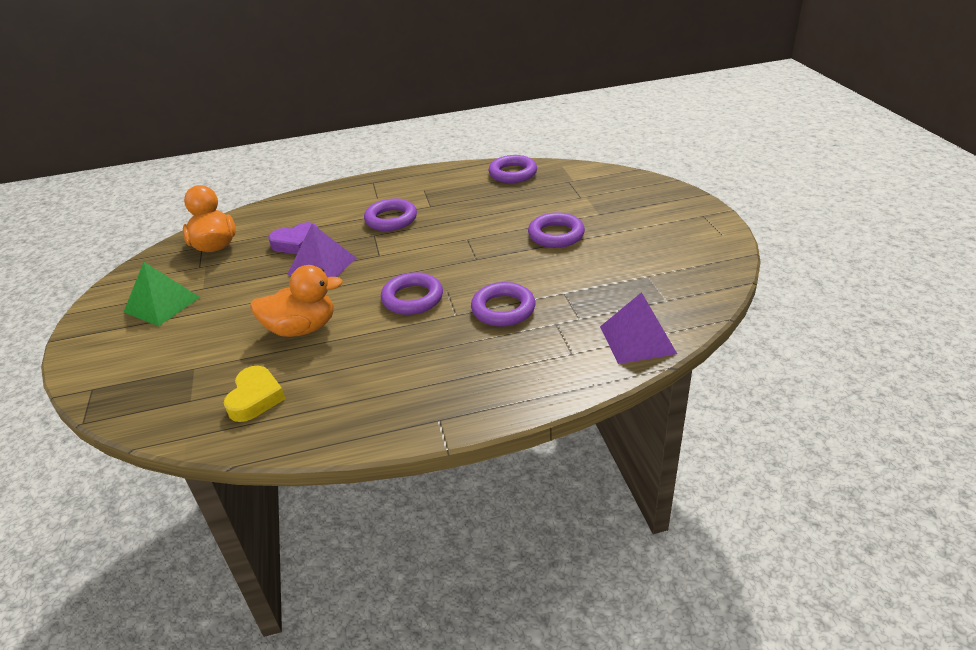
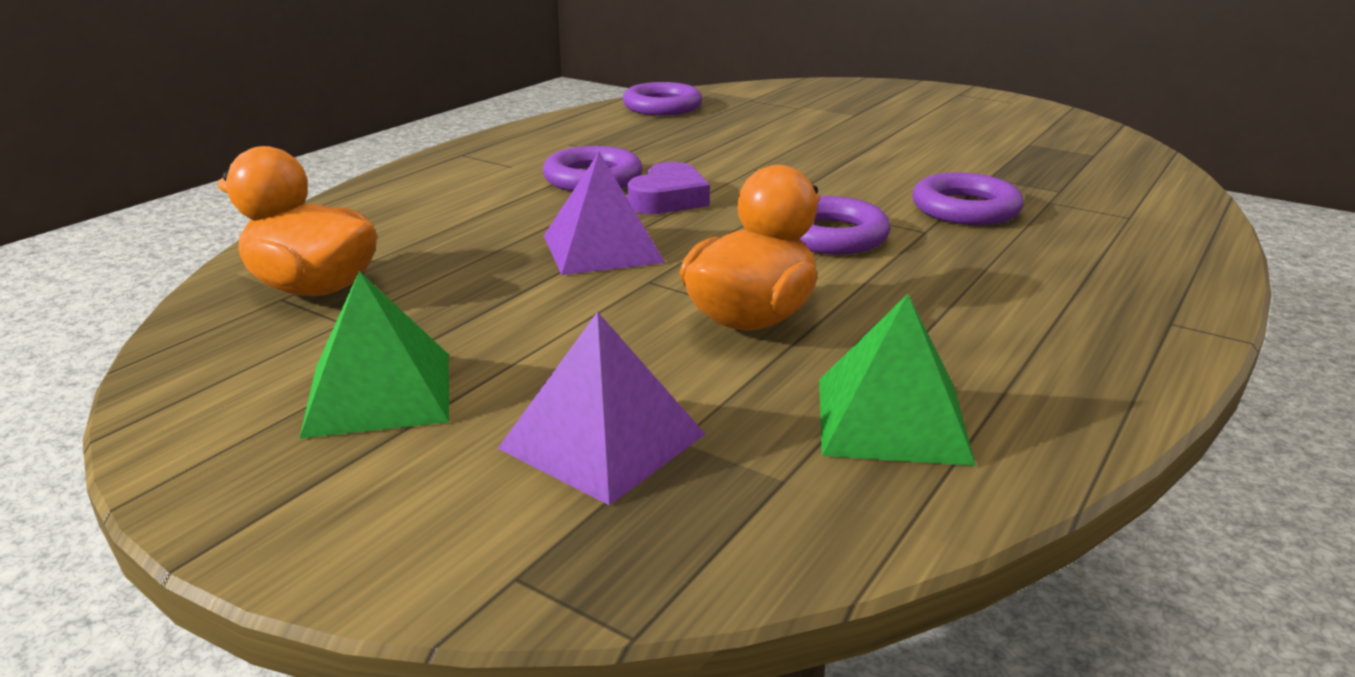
camera: 45 degrees left, 10 degrees down
yellow heart [224,366,285,422] -> green pyramid [819,294,976,466]
purple heart [268,222,318,254] -> purple heart moved to [627,162,710,214]
purple ring [528,212,585,248] -> none
purple pyramid [600,292,677,364] -> purple pyramid moved to [497,312,705,505]

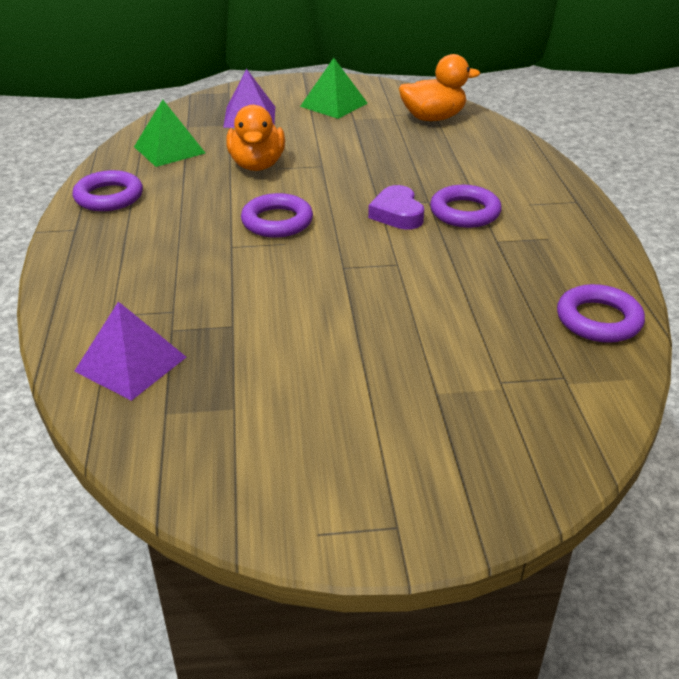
camera: 140 degrees right, 10 degrees up
purple pyramid [544,152,665,275] -> purple pyramid moved to [74,301,186,401]
purple ring [912,172,1024,225] -> purple ring moved to [72,170,143,211]

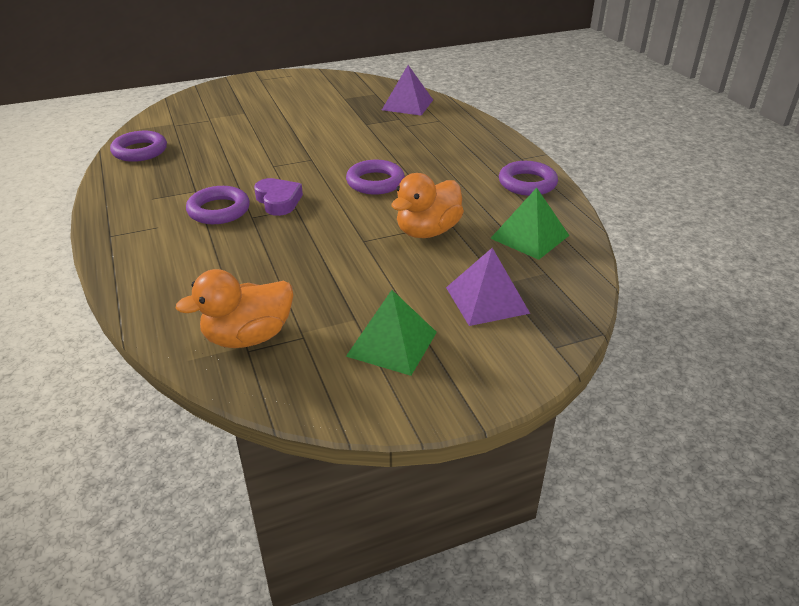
camera: 165 degrees right, 0 degrees up
orange duck [226,105,285,171] -> orange duck turned 120 degrees counterclockwise [392,173,464,238]

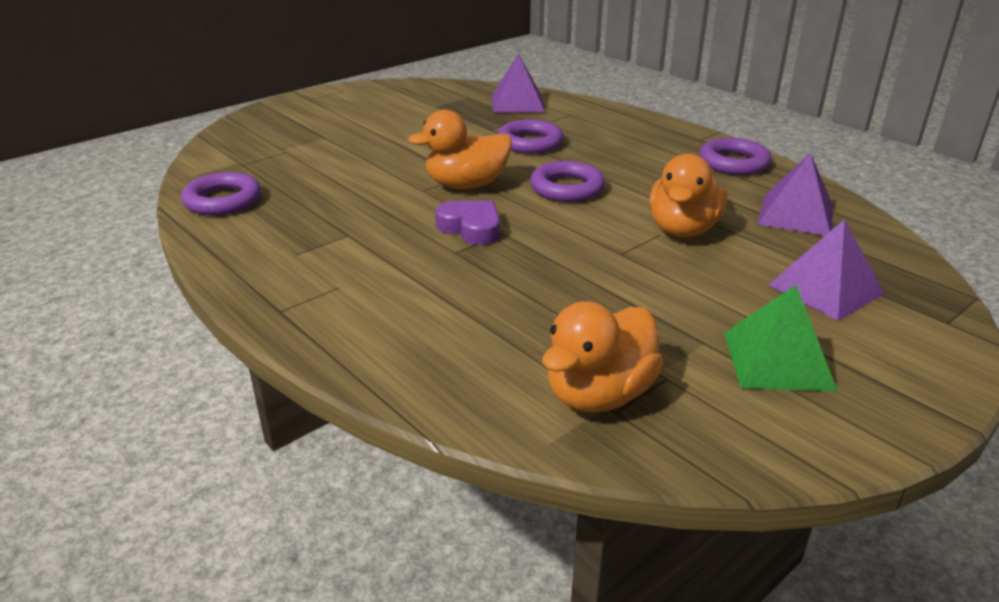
camera: 20 degrees left, 5 degrees down
purple ring [186,186,250,224] -> purple ring moved to [497,119,564,154]
green pyramid [490,188,569,260] -> purple pyramid [757,152,833,236]
none -> orange duck [408,110,512,189]

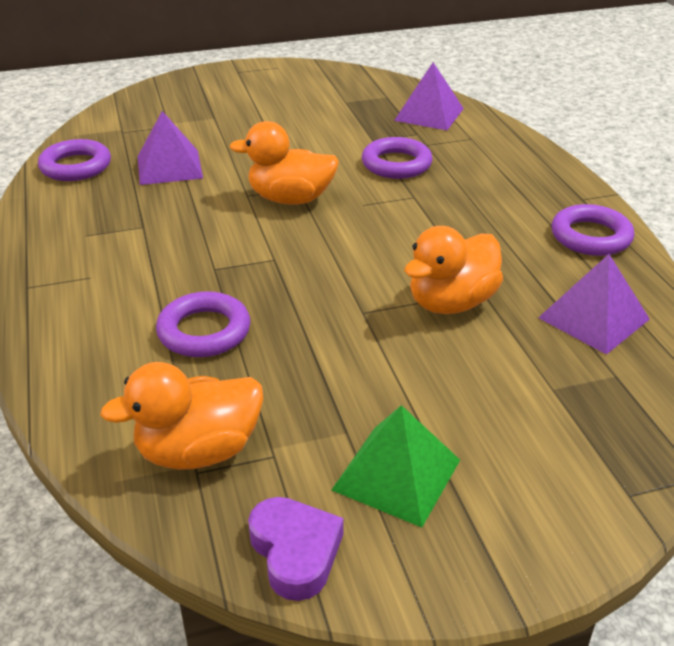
camera: 25 degrees right, 5 degrees up
purple heart [435,200,500,245] -> purple heart moved to [248,497,344,601]
purple ring [530,161,605,202] -> purple ring moved to [156,291,250,357]
purple pyramid [768,219,885,321] -> purple pyramid moved to [138,111,203,185]

